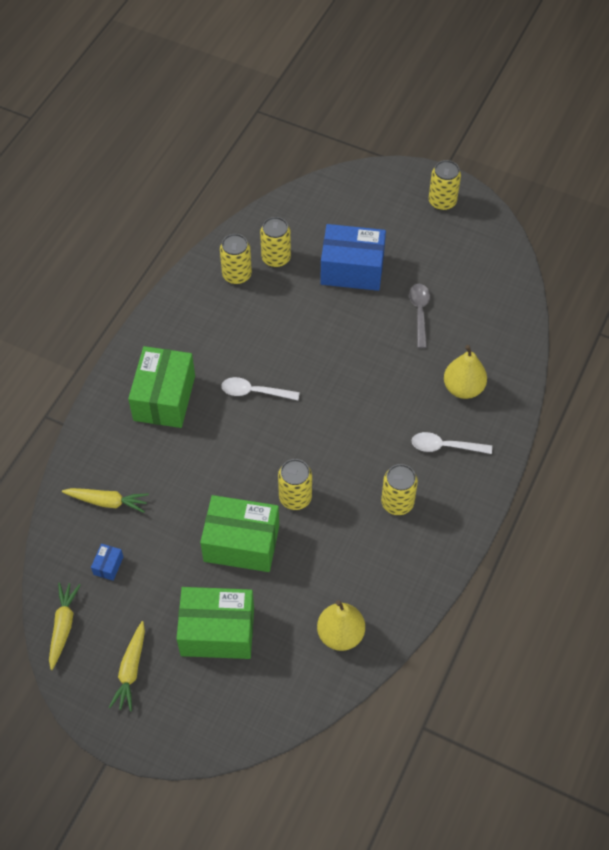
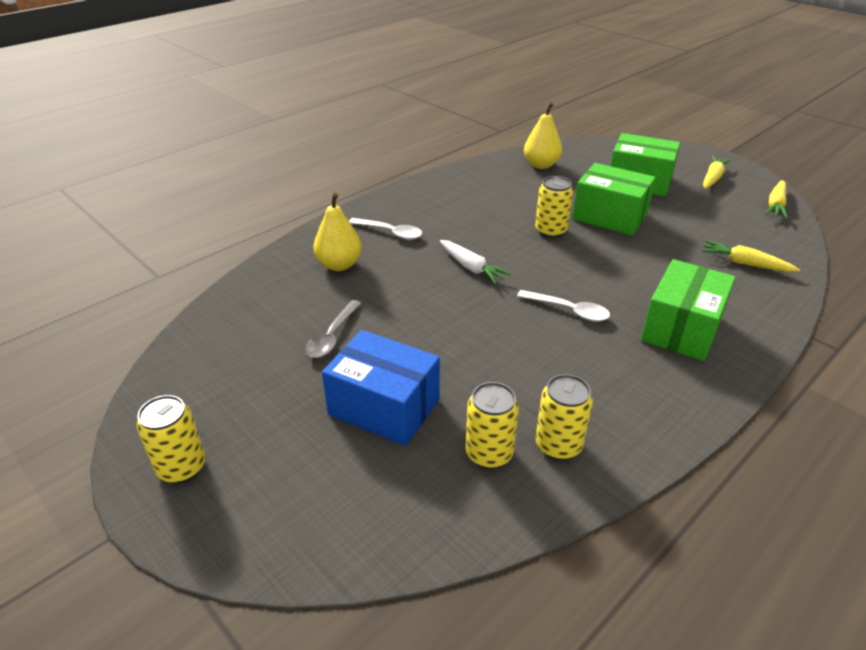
camera: 160 degrees left, 20 degrees down
blue box [91,544,123,581] -> none
yellow can [381,464,418,515] -> none
none -> white carrot [440,240,512,284]

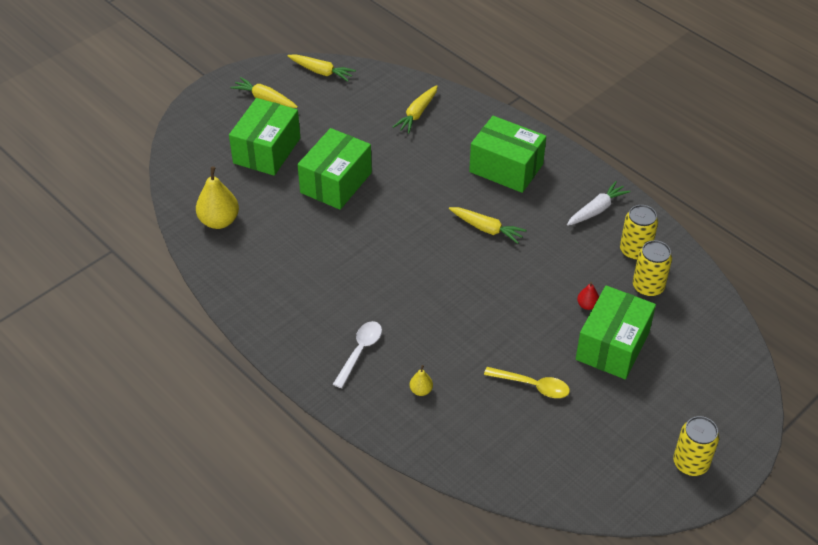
camera: 90 degrees left, 10 degrees up
grey spoon [305,300,362,358] -> yellow spoon [484,367,570,398]
yellow pear [313,193,362,271] -> yellow pear [410,365,433,396], size x0.49
blue box [322,330,440,446] -> green box [576,285,656,379]
white carrot [440,240,512,284] -> white carrot moved to [567,181,631,226]
white spoon [517,290,610,321] -> yellow carrot [449,207,527,244]
yellow can [535,176,573,238] -> none
none -> red pear [577,282,599,310]

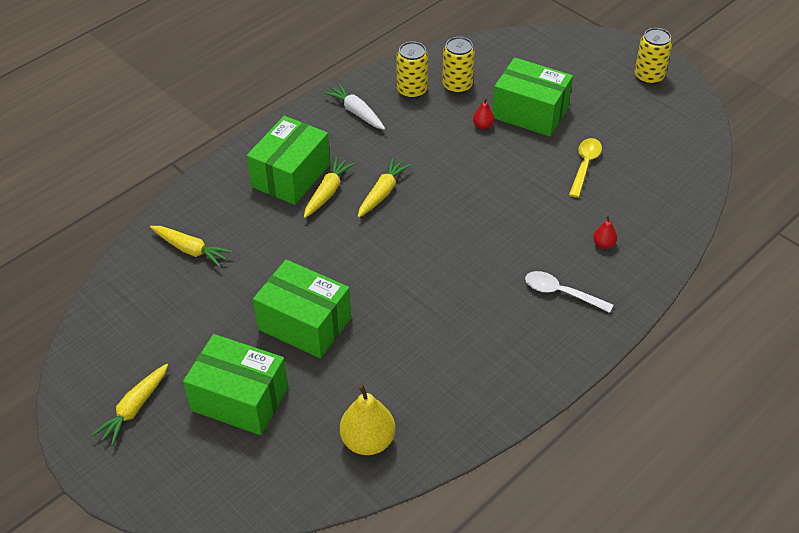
camera: 90 degrees left, 0 degrees up
yellow carrot [287,54,356,82] -> yellow carrot moved to [304,157,355,218]
yellow pear [410,365,433,396] -> red pear [593,215,617,249]

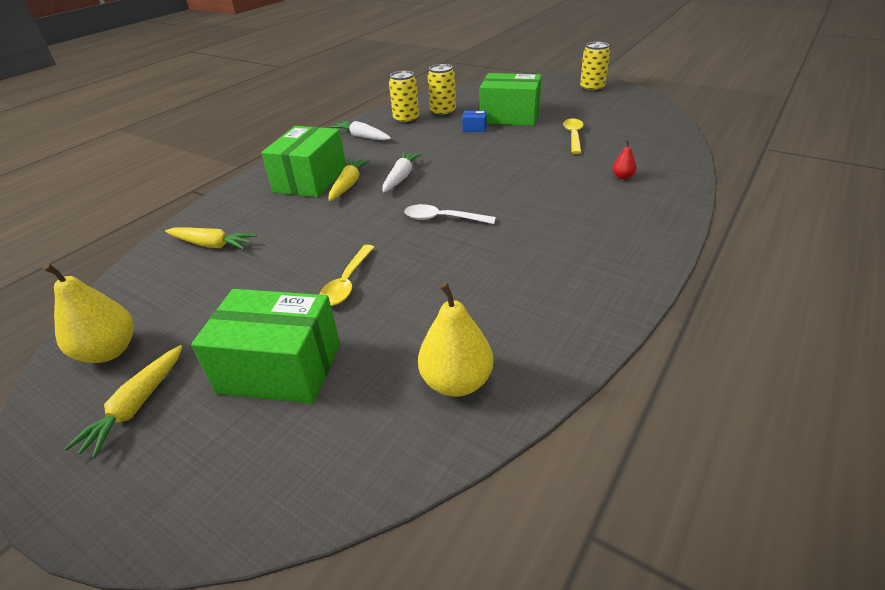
camera: 10 degrees left, 10 degrees down
green box [253,259,351,358] -> yellow spoon [319,245,375,306]
yellow carrot [358,158,411,218] -> white carrot [383,152,422,193]
red pear [473,98,494,129] -> blue box [462,111,487,132]
white spoon [525,271,613,313] -> white spoon moved to [404,204,496,224]
none -> yellow pear [42,263,134,363]

